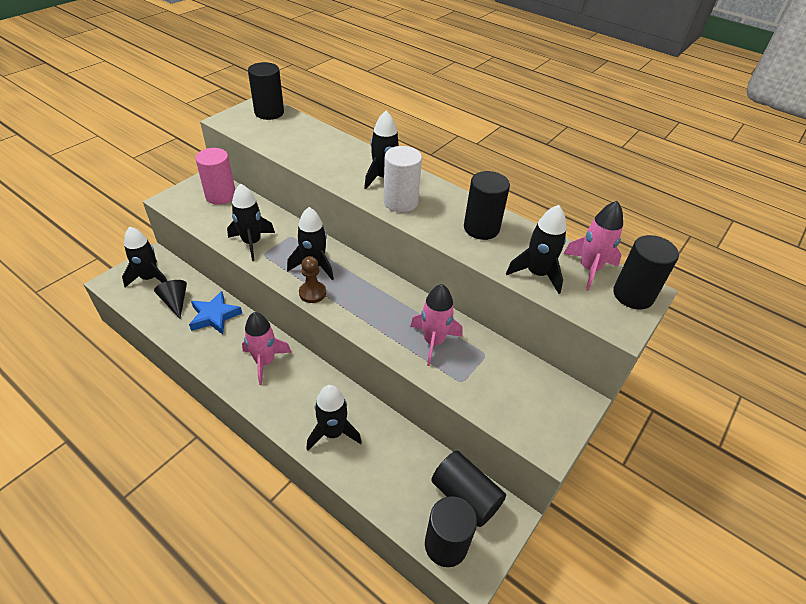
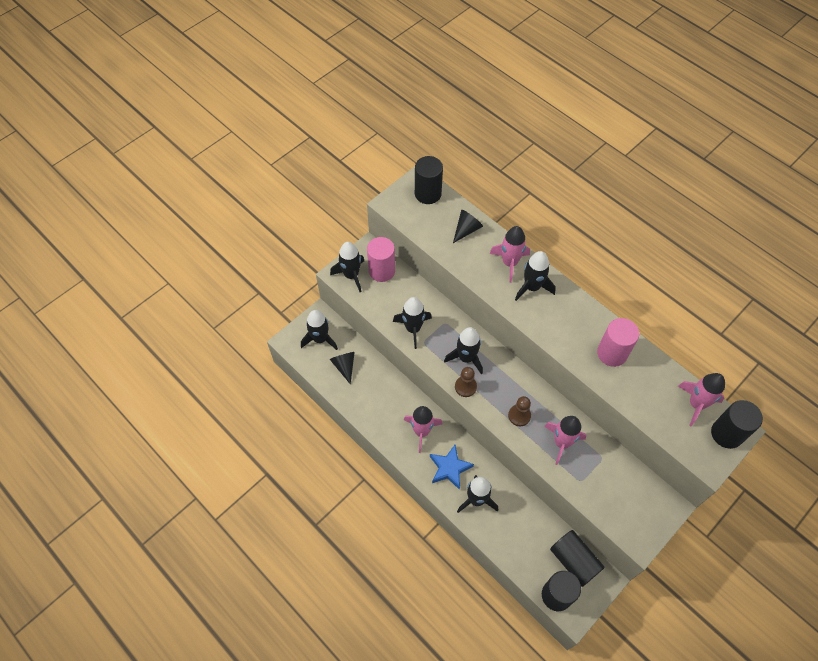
camera: 10 degrees right, 15 degrees up
blue star [189,291,242,335] -> blue star moved to [430,445,474,490]
white cylinder [383,146,422,212] -> none
black cylinder [464,171,510,240] -> pink cylinder [597,318,639,367]
black rocket [506,205,567,294] -> black rocket moved to [330,242,364,292]
none -> black cone [453,210,483,243]
none -> pink rocket [490,226,530,283]
none -> brown pawn [508,396,531,426]

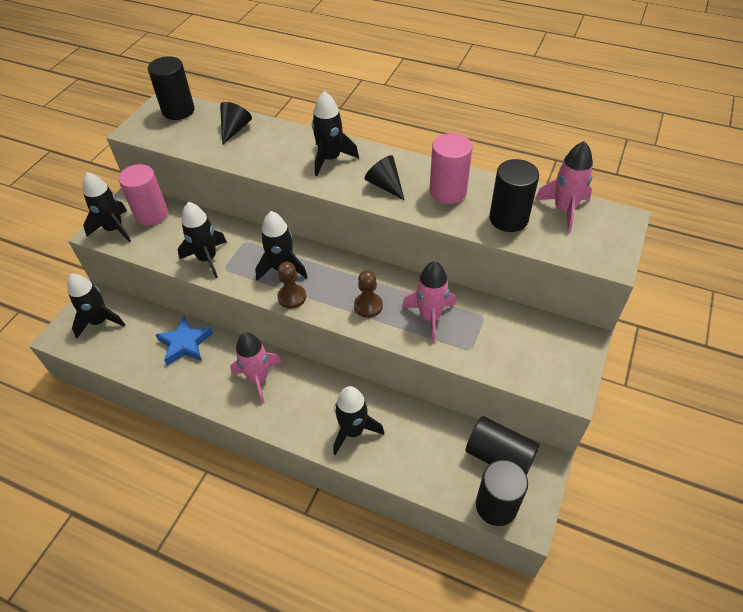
camera: 20 degrees left, 10 degrees down
black cone [330,352,355,384] -> black cone moved to [364,155,405,200]
blue star [430,445,474,490] -> blue star moved to [156,316,213,365]
pink rocket [490,226,530,283] -> none
black cylinder [711,400,763,449] -> black cylinder moved to [489,159,539,232]

